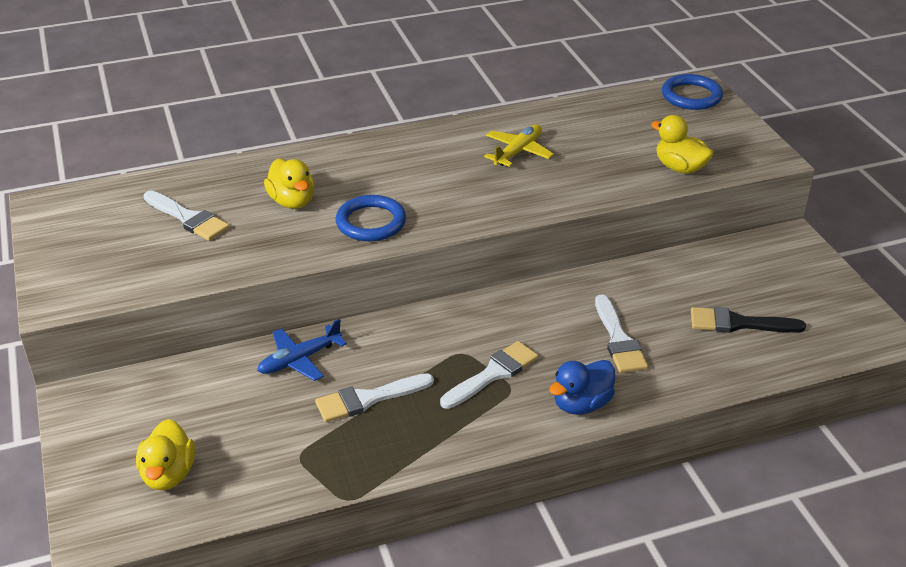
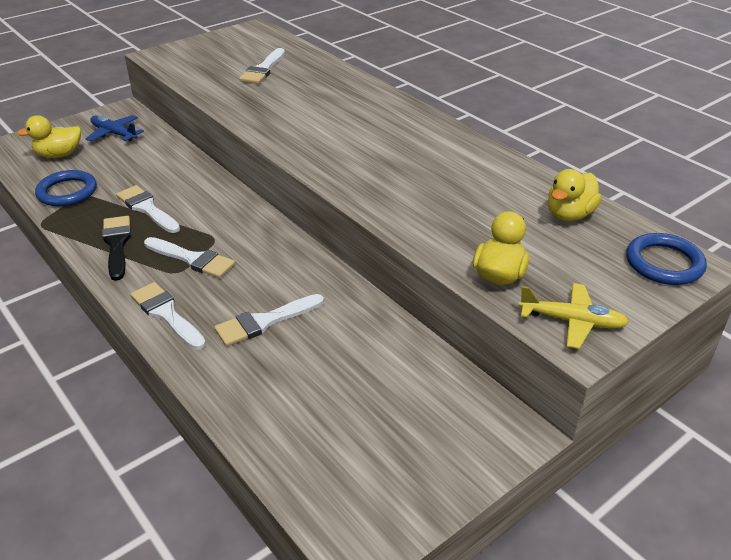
camera: 70 degrees right, 0 degrees up
blue plane [257,319,347,381] -> blue plane moved to [86,115,144,142]
yellow duck [264,159,314,209] -> yellow duck moved to [548,169,602,221]
blue ring [335,195,406,241] -> blue ring moved to [35,170,97,207]
yellow plane [484,124,554,167] -> yellow plane moved to [518,283,629,349]
blue duck [549,360,615,415] -> white brush [130,282,206,350]
black brush [691,307,806,333] -> black brush moved to [102,216,131,281]

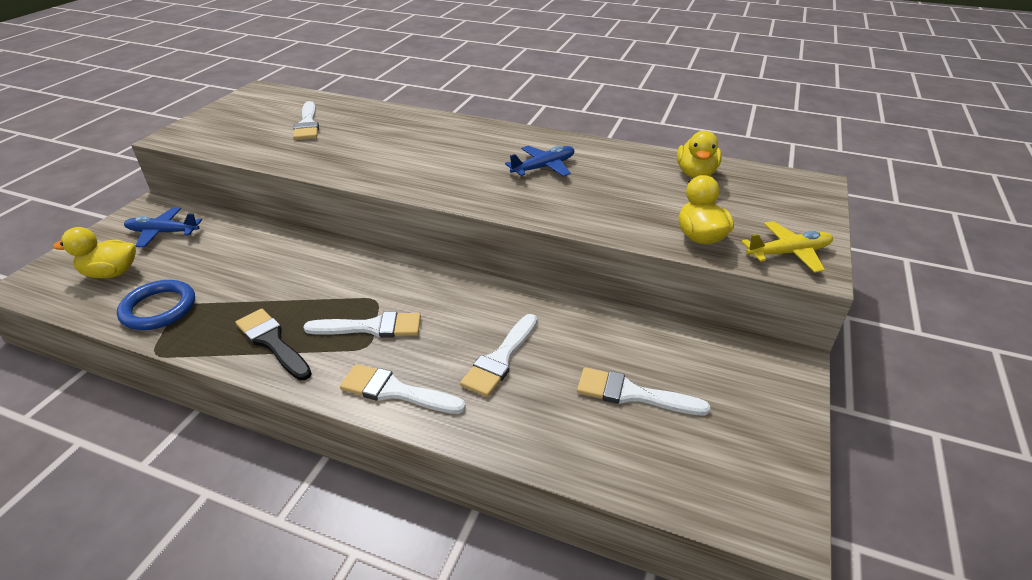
camera: 30 degrees left, 0 degrees up
yellow duck [17,115,81,158] -> yellow duck turned 45 degrees clockwise [53,227,136,278]
white brush [116,185,180,233] -> white brush moved to [577,367,710,416]
blue ring [626,233,707,285] -> none
none -> blue plane [505,146,574,177]

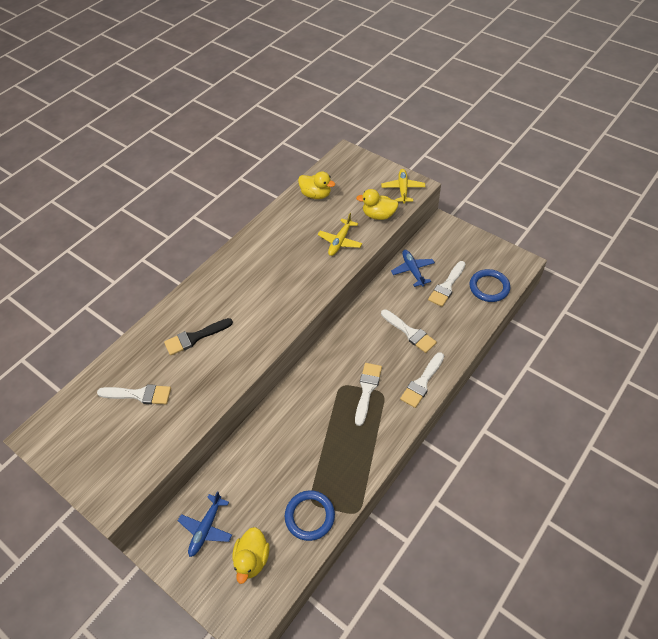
camera: 70 degrees left, 15 degrees up
black brush [235,309,312,381] -> black brush moved to [164,318,233,356]
blue plane [505,146,574,177] -> blue plane moved to [391,250,435,287]
none -> yellow plane [318,213,362,256]
none -> blue ring [469,269,510,302]

